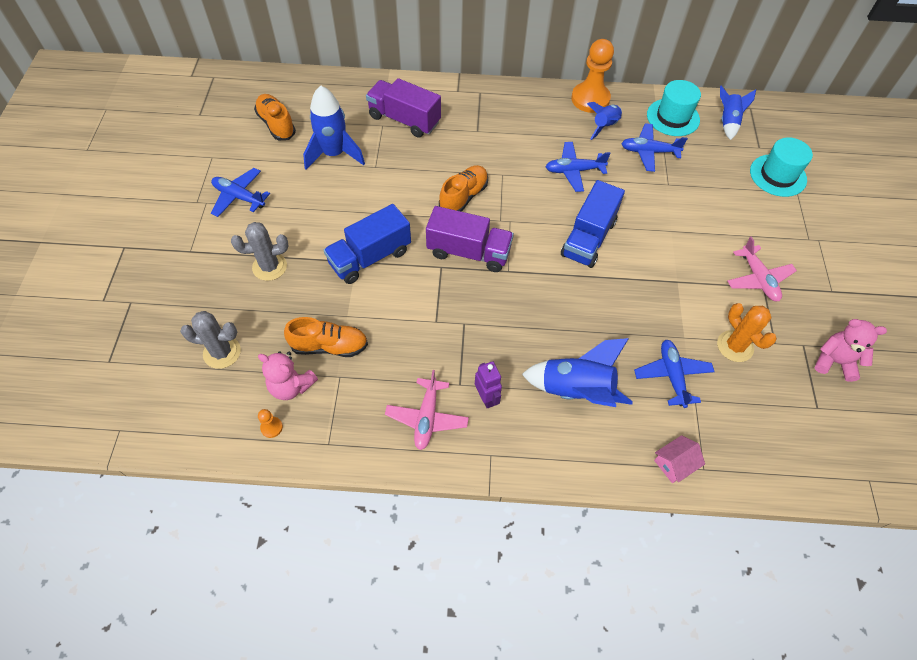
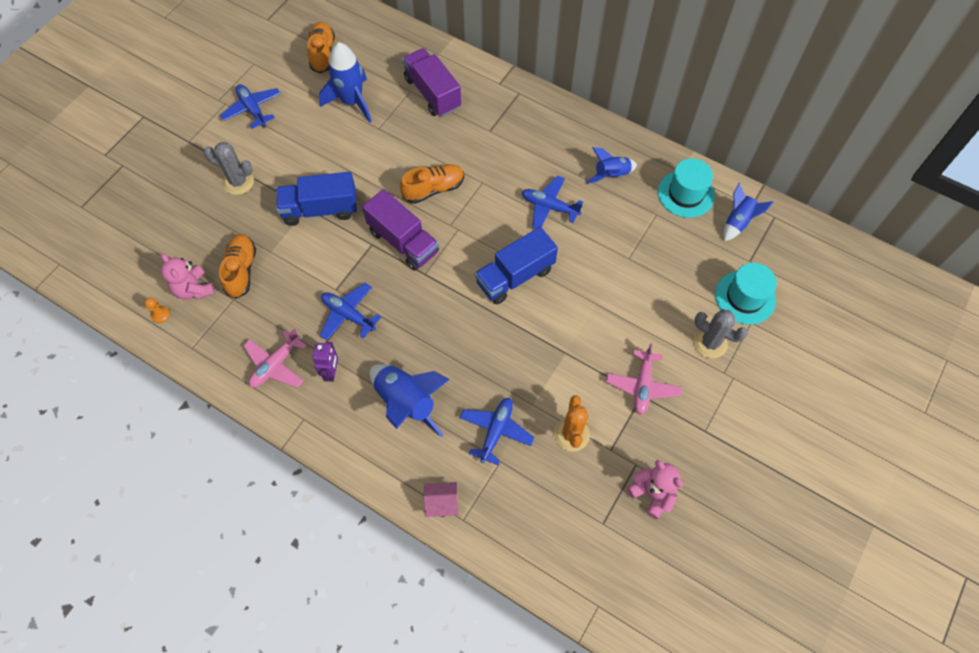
camera: 30 degrees right, 5 degrees up
grey cactus [180,311,241,369] -> grey cactus moved to [693,309,748,359]
orange shoe [284,317,368,357] -> orange shoe turned 120 degrees counterclockwise [219,234,256,299]
orange pawn [571,39,614,113] -> none
blue plane [621,123,688,172] -> blue plane moved to [320,283,381,340]

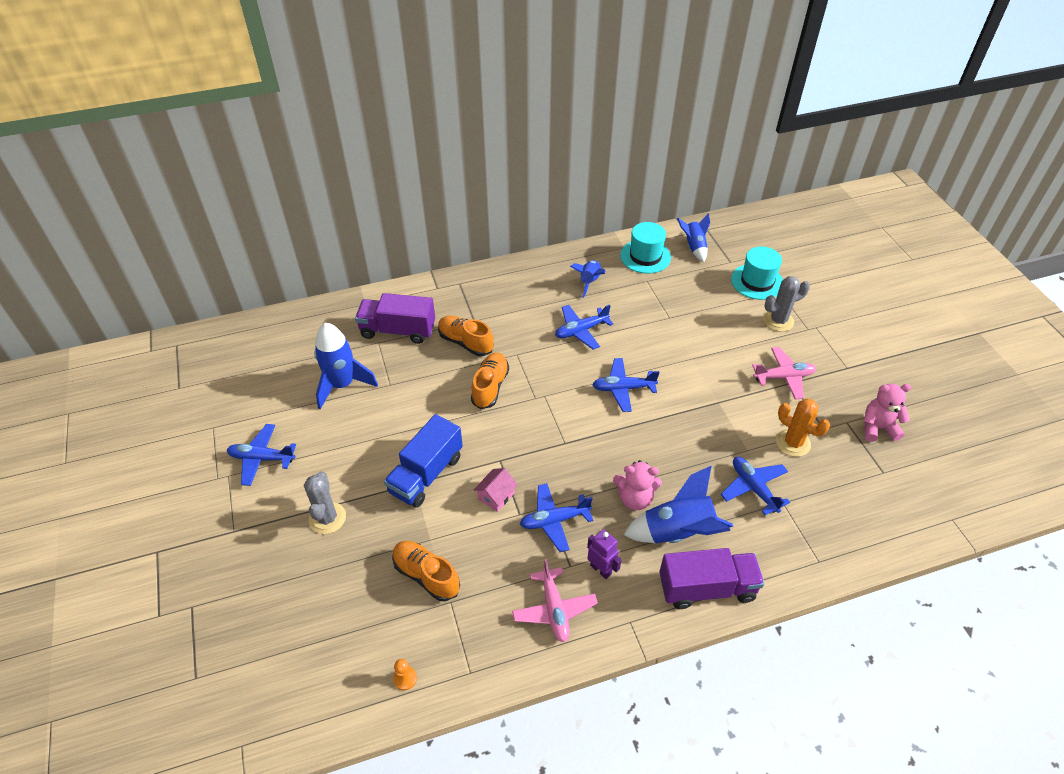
camera: 50 degrees left, 15 degrees down
pink teddy bear [161,254,215,300] -> pink teddy bear moved to [613,460,662,510]
grey cactus [203,142,254,195] -> grey cactus turned 60 degrees counterclockwise [304,472,346,534]
orange shoe [307,22,335,73] -> orange shoe moved to [438,316,494,356]
purple truck [362,189,439,271] -> purple truck moved to [660,548,764,609]
pink house [424,482,458,517] -> pink house moved to [474,468,518,512]
blue truck [475,227,558,304] -> blue plane [592,358,660,412]
pink plane [606,343,682,415] -> pink plane turned 60 degrees counterclockwise [752,347,816,400]

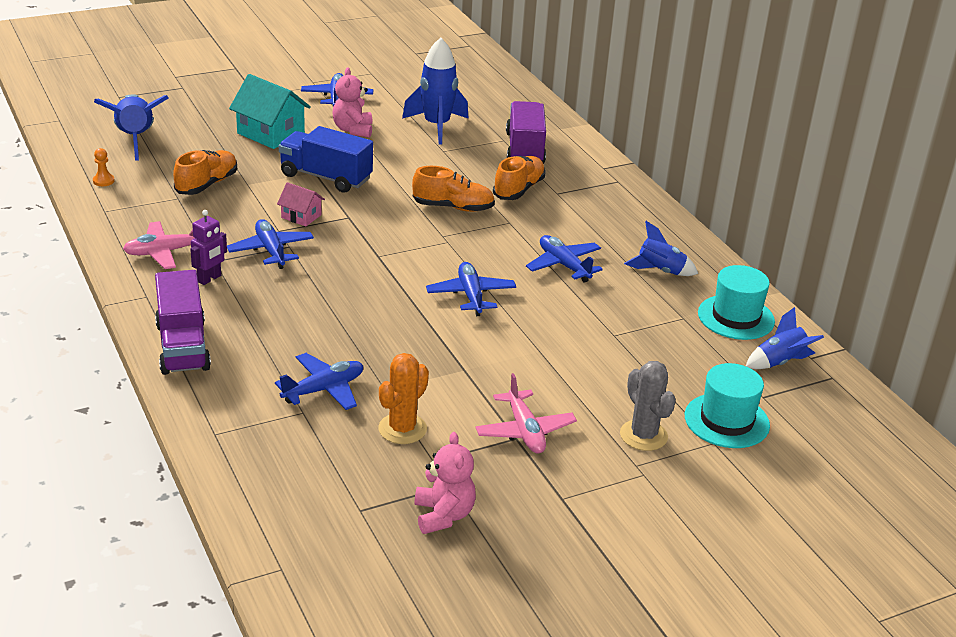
camera: 80 degrees right, 15 degrees down
grey cactus [304,472,346,534] -> turquoise house [229,74,311,149]
pink teddy bear [613,460,662,510] -> pink teddy bear moved to [332,68,372,138]
blue rocket [624,466,733,543] -> blue rocket moved to [94,94,169,161]

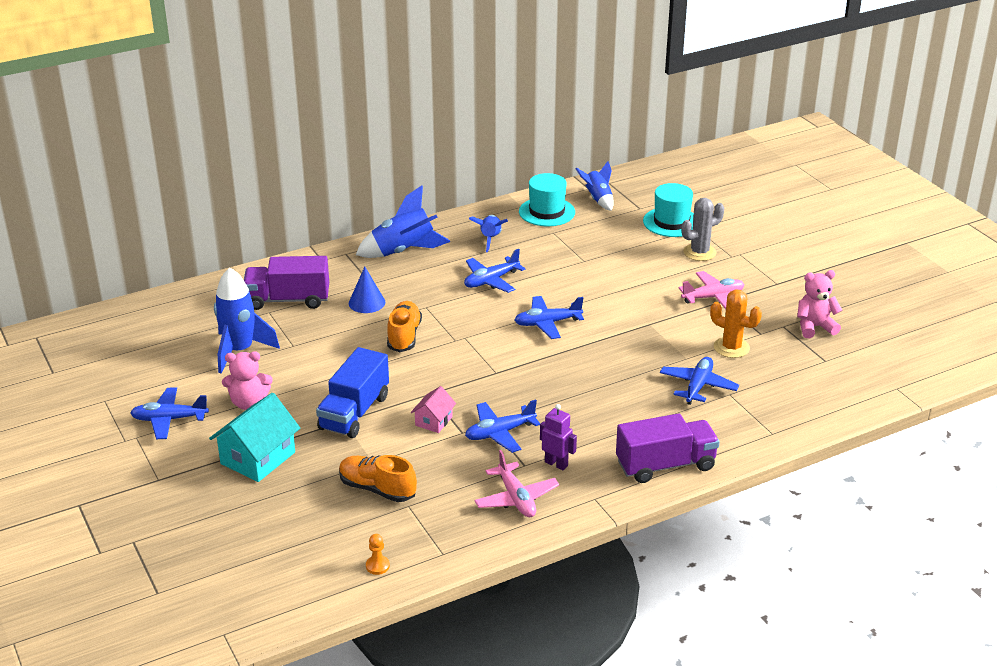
camera: 90 degrees left, 0 degrees up
blue rocket [94,94,169,161] -> blue rocket moved to [356,186,451,258]
blue plane [275,353,363,410] -> blue plane turned 60 degrees clockwise [660,357,739,405]
orange shoe [493,156,545,200] -> blue cone [349,267,385,313]

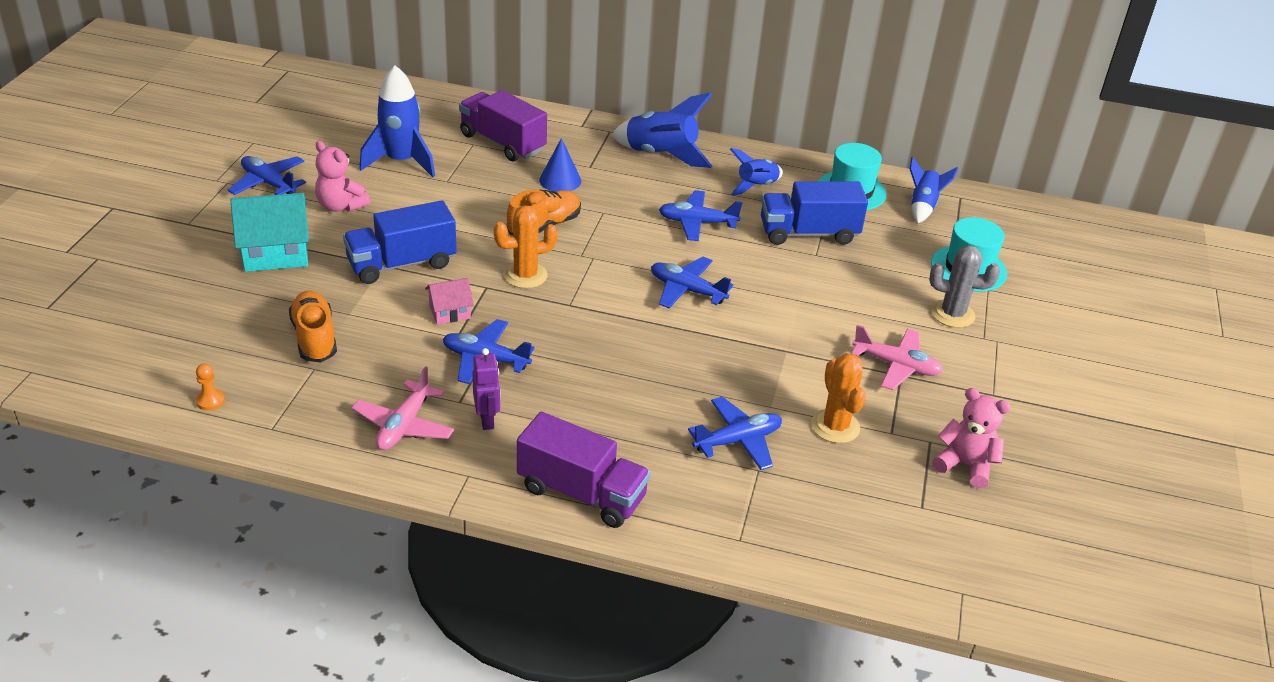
camera: 40 degrees right, 5 degrees up
none -> orange cactus [494,205,558,288]
none -> blue truck [761,181,868,245]

